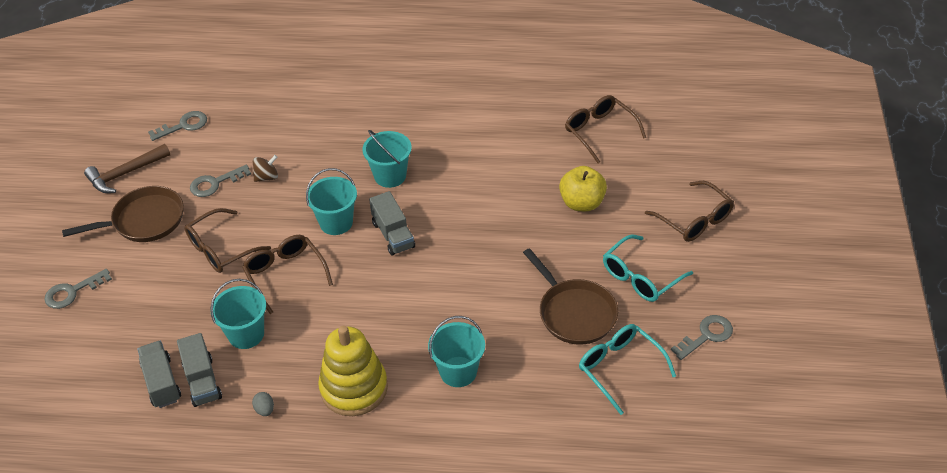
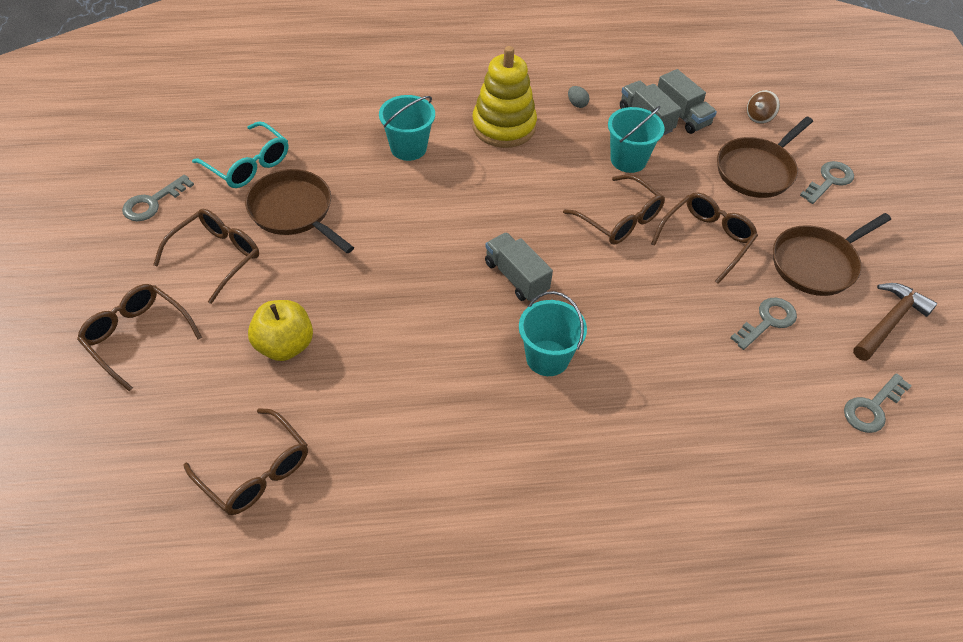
camera: 165 degrees right, 5 degrees up
brown spinning top [253,155,278,182] -> brown spinning top moved to [747,90,780,124]
turquoise bucket [306,168,357,235] -> none
turquoise glasses [603,234,693,302] -> brown glasses [153,209,259,304]
none -> brown pan [717,117,813,198]

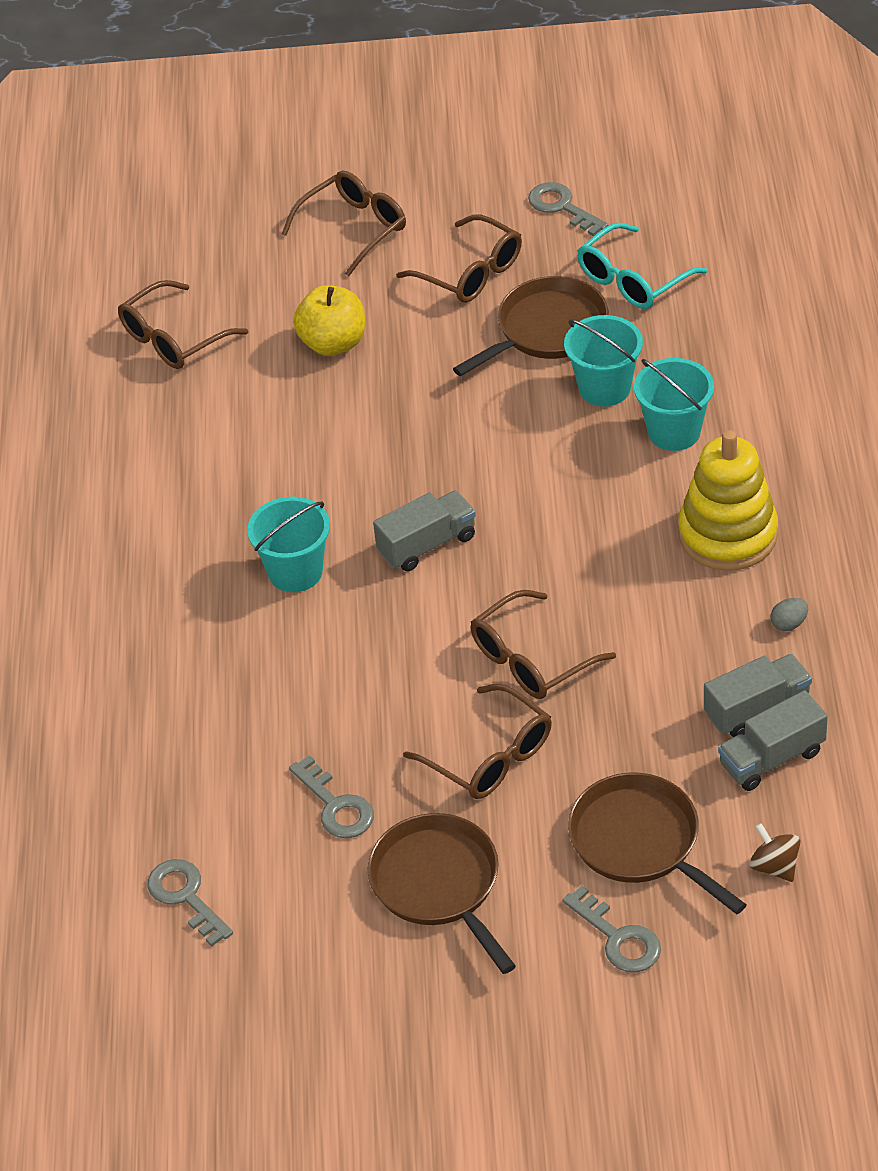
camera: 100 degrees right, 5 degrees down
turquoise bucket [608,106,665,173] -> turquoise bucket moved to [564,315,643,407]
brown hammer [853,283,937,361] -> none

